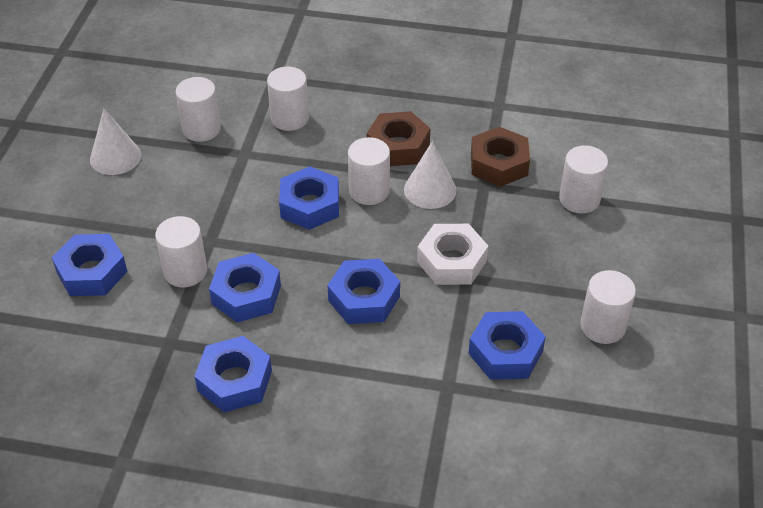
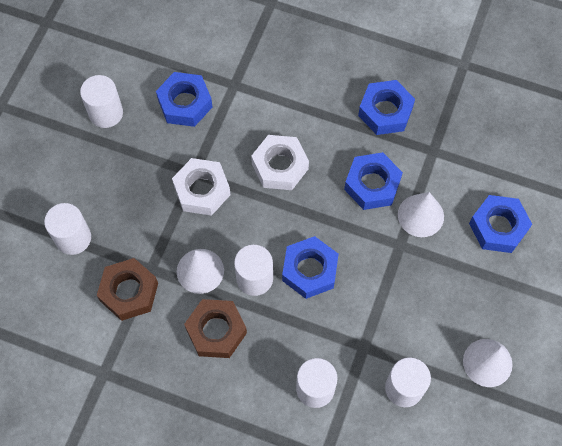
camera: 170 degrees left, 20 degrees up
white cylinder [155,216,207,288] -> white cone [398,192,444,237]
blue nut [327,259,400,324] -> white nut [251,135,309,190]

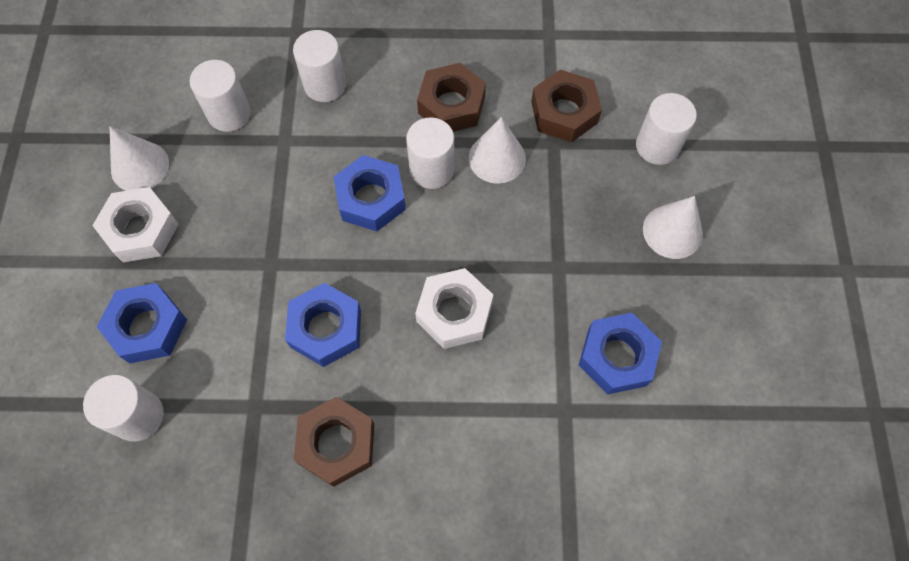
camera: 160 degrees right, 0 degrees up
white cylinder [80,75,123,128] -> white cylinder moved to [83,375,164,442]
white nut [172,158,231,216] -> white nut moved to [92,187,179,263]
blue nut [358,80,415,135] -> brown nut [294,397,374,487]
white cone [398,192,444,237] -> white cone moved to [643,196,703,259]

